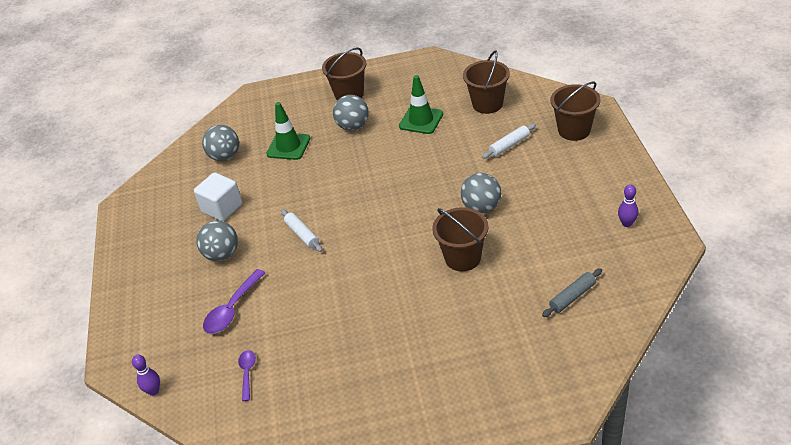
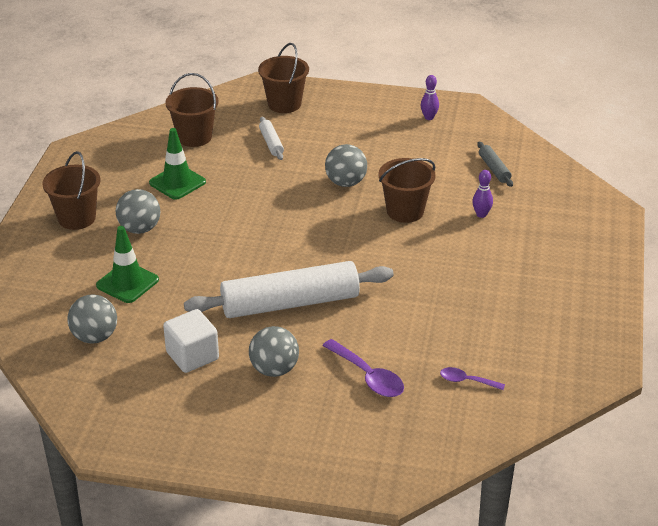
camera: 75 degrees left, 5 degrees down
purple bowling pin [132,355,160,396] -> purple bowling pin moved to [472,170,493,218]
white rolling pin [281,209,322,252] -> white rolling pin [184,261,394,318], size x2.37

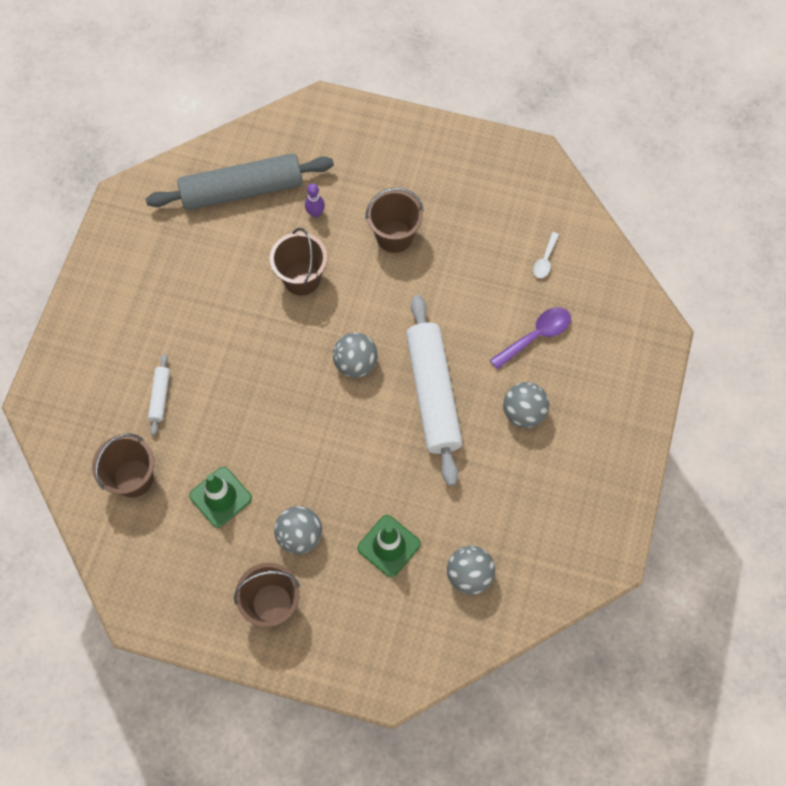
camera: 85 degrees left, 30 degrees up
white cube [163,309,219,373] -> none
brown bucket [258,43,309,113] -> brown bucket moved to [366,188,424,253]
white rolling pin [259,117,284,160] -> white rolling pin turned 75 degrees counterclockwise [148,354,170,435]
grey ball [325,144,367,187] -> grey ball moved to [333,333,378,378]
purple bowling pin [421,75,439,120] -> none
purple spoon [440,367,505,390] -> white spoon [533,232,559,278]
grey rolling pin [477,142,513,187] -> grey rolling pin [146,153,334,210], size x2.37

